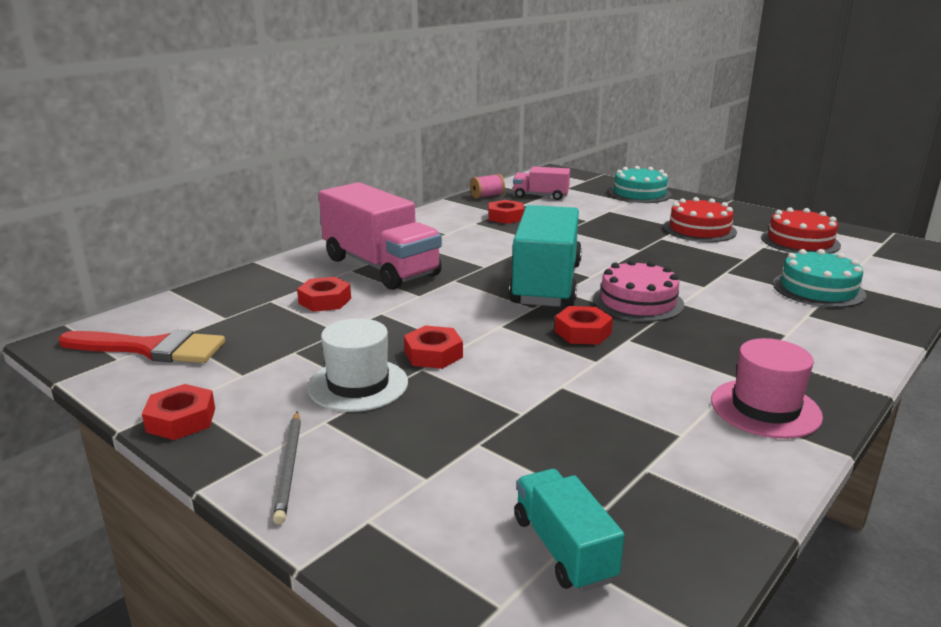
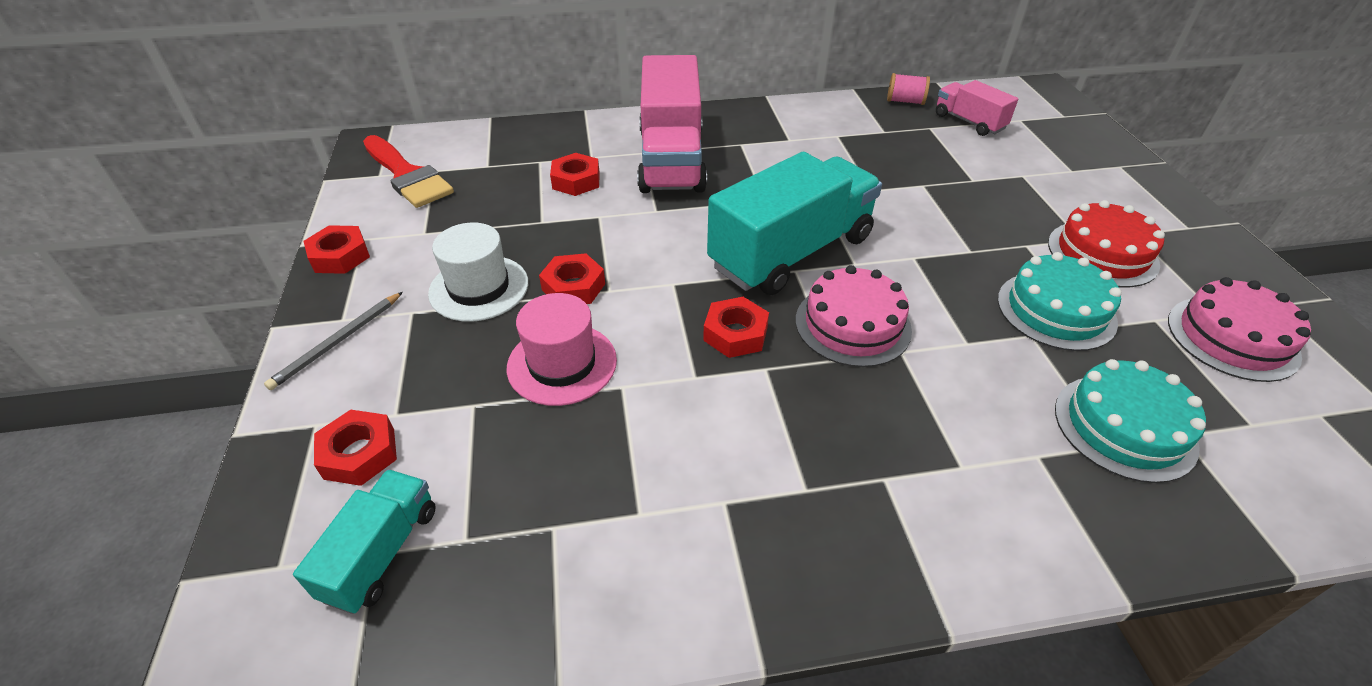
camera: 40 degrees right, 20 degrees up
red nut [488,200,524,224] -> red nut moved to [314,409,397,486]
turquoise cake [608,166,672,203] -> turquoise cake moved to [998,252,1122,351]
pink hat [711,338,823,439] -> pink hat moved to [507,293,617,406]
red cake [761,207,841,254] -> pink cake [1168,277,1311,382]

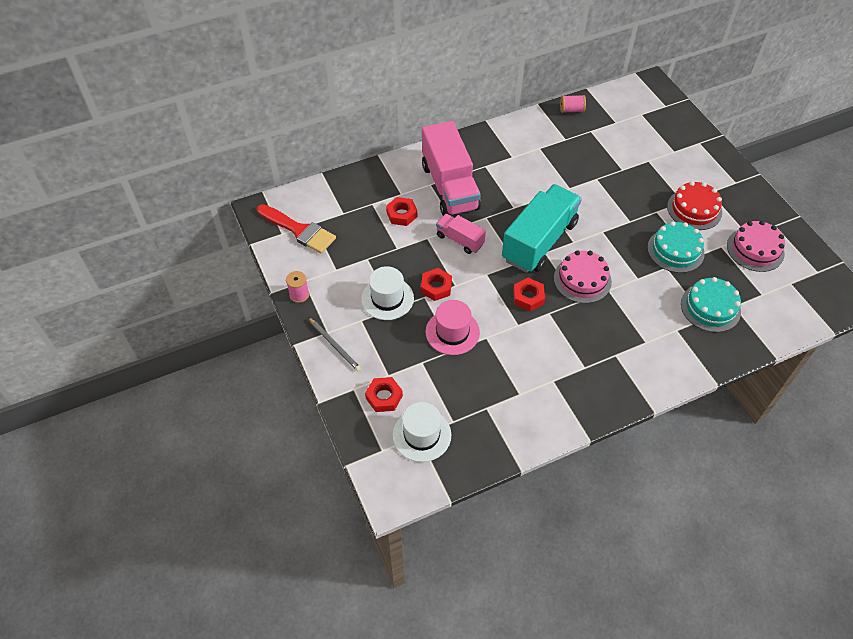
camera: 15 degrees left, 10 degrees up
grey pencil [264,292,403,390] -> grey pencil turned 60 degrees counterclockwise [308,317,361,371]
turquoise truck [293,469,436,614] -> white hat [392,402,451,462]
red nut [303,225,370,274] -> pink spool [286,271,309,303]
pink truck [936,80,1018,136] -> pink truck moved to [436,214,486,254]

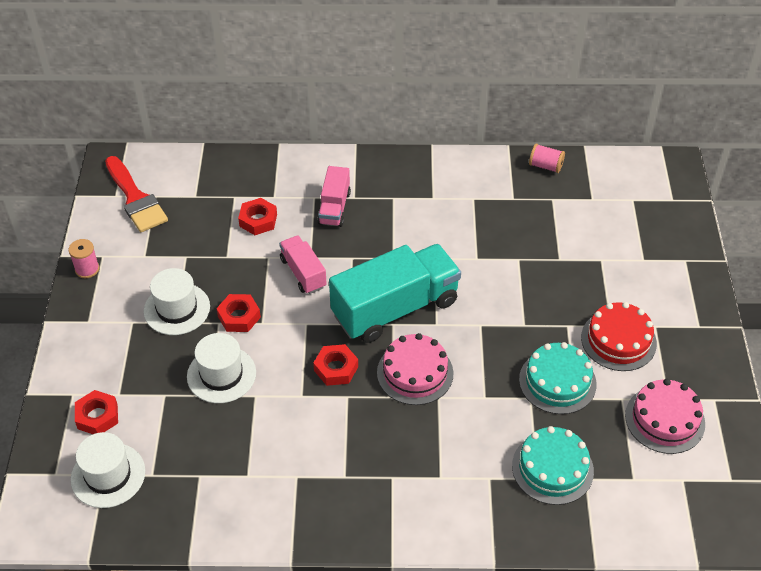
camera: 25 degrees right, 5 degrees down
grey pencil [308,317,361,371] -> none
pink truck [422,121,481,216] -> pink truck [317,166,351,227], size x0.51
pink hat [426,300,480,355] -> white hat [187,333,256,403]

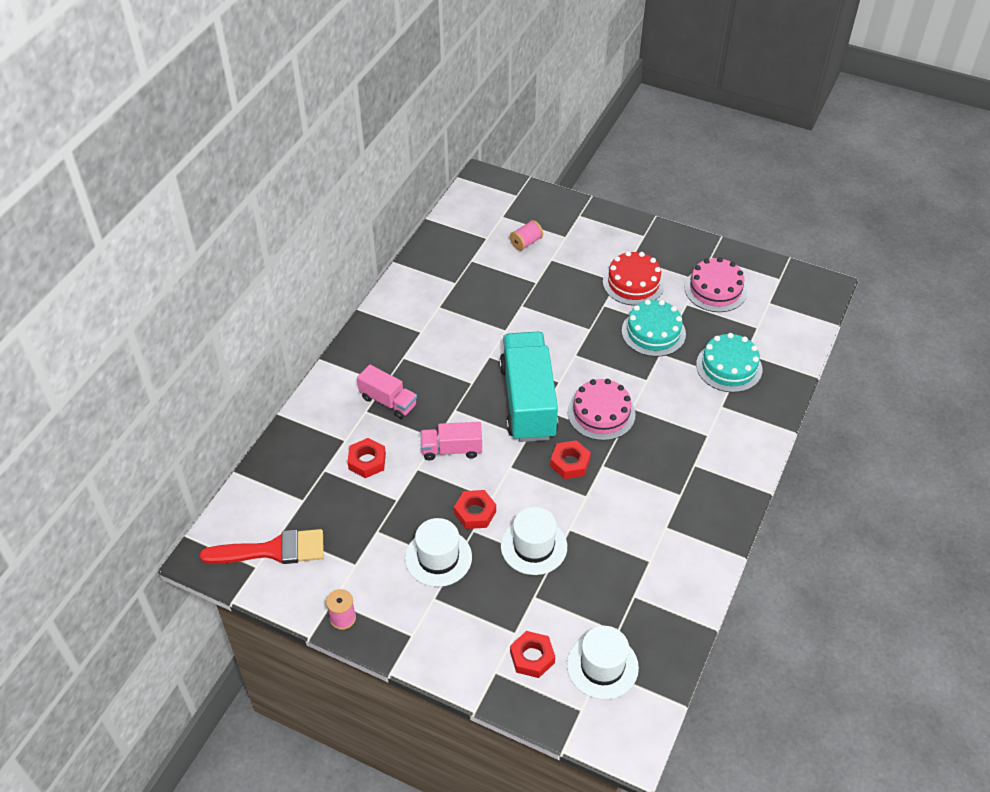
camera: 65 degrees left, 0 degrees up
pink spool [529,143,565,173] -> pink spool moved to [510,220,543,251]

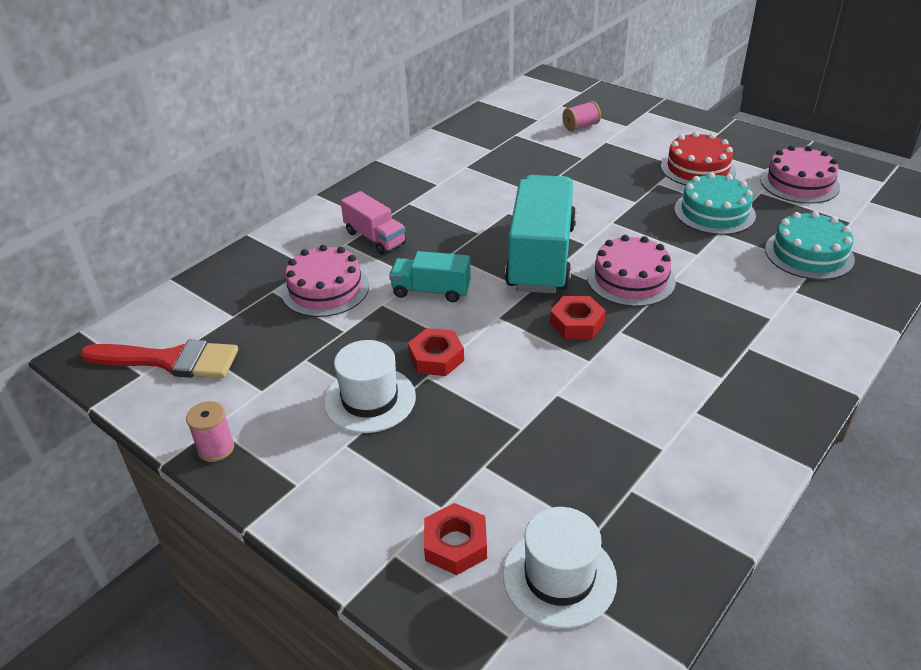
camera: 15 degrees right, 10 degrees down
red nut [347,438,386,478] -> pink cake [282,245,369,317]
pink truck [421,422,482,460] -> turquoise truck [389,251,471,302]
white hat [501,507,567,575] -> none

